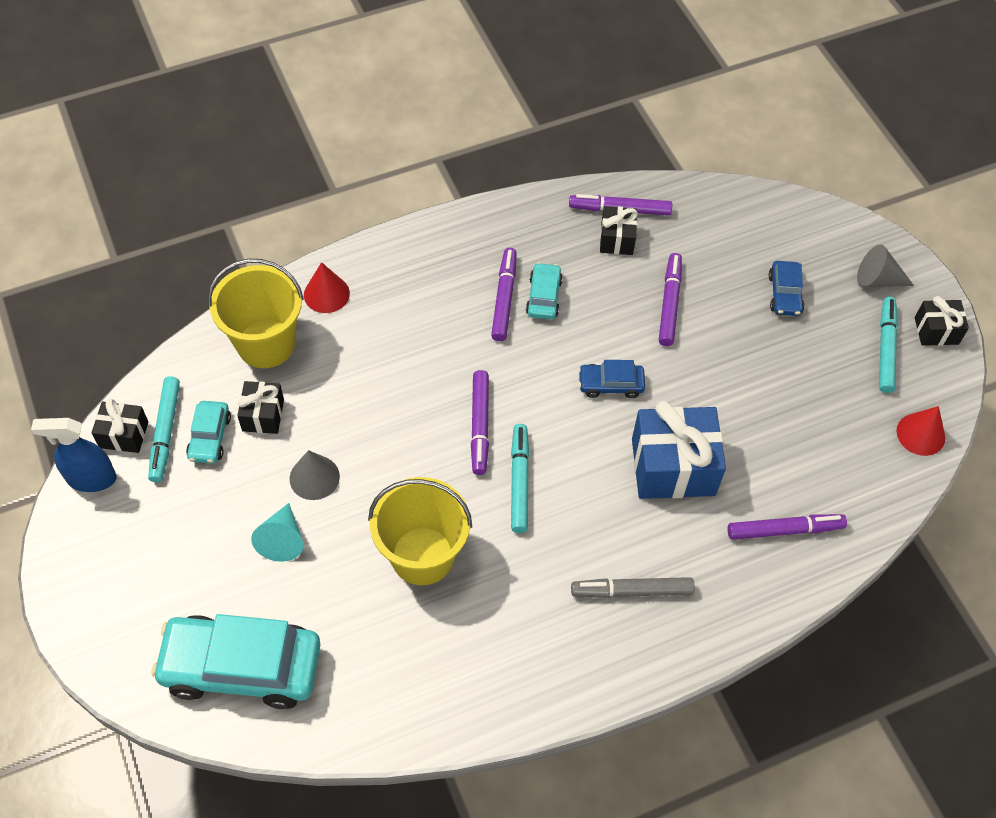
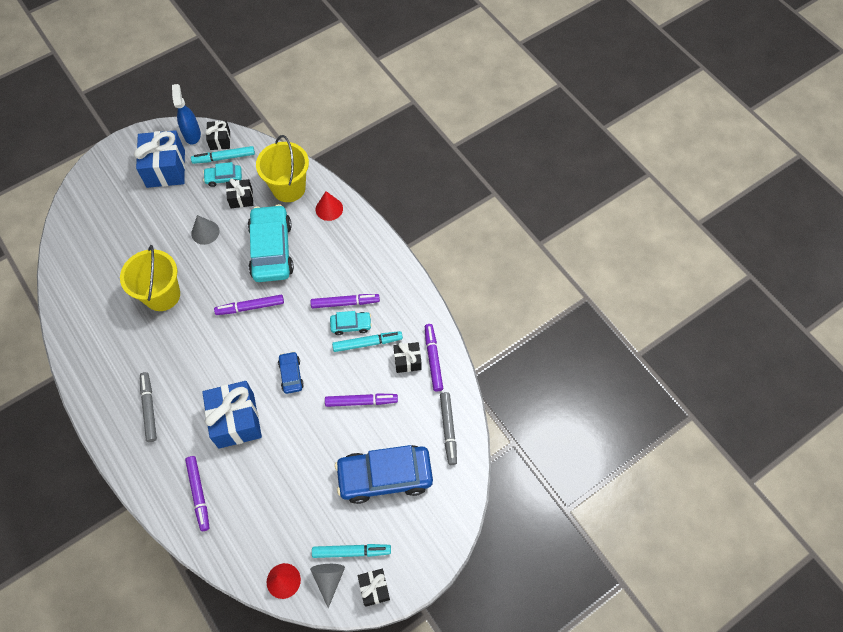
camera: 80 degrees right, 5 degrees up
turquoise car [151,614,320,709] -> turquoise car moved to [248,204,294,282]
turquoise cone [251,503,304,562] -> none
turquoise marker [511,424,529,533] -> turquoise marker moved to [332,331,403,352]
blue car [769,261,805,316] -> blue car [335,445,433,504], size x2.10
grey cone [857,244,914,287] -> grey cone moved to [310,564,345,608]
none -> blue gift [134,130,185,188]
none -> grey marker [440,392,457,465]

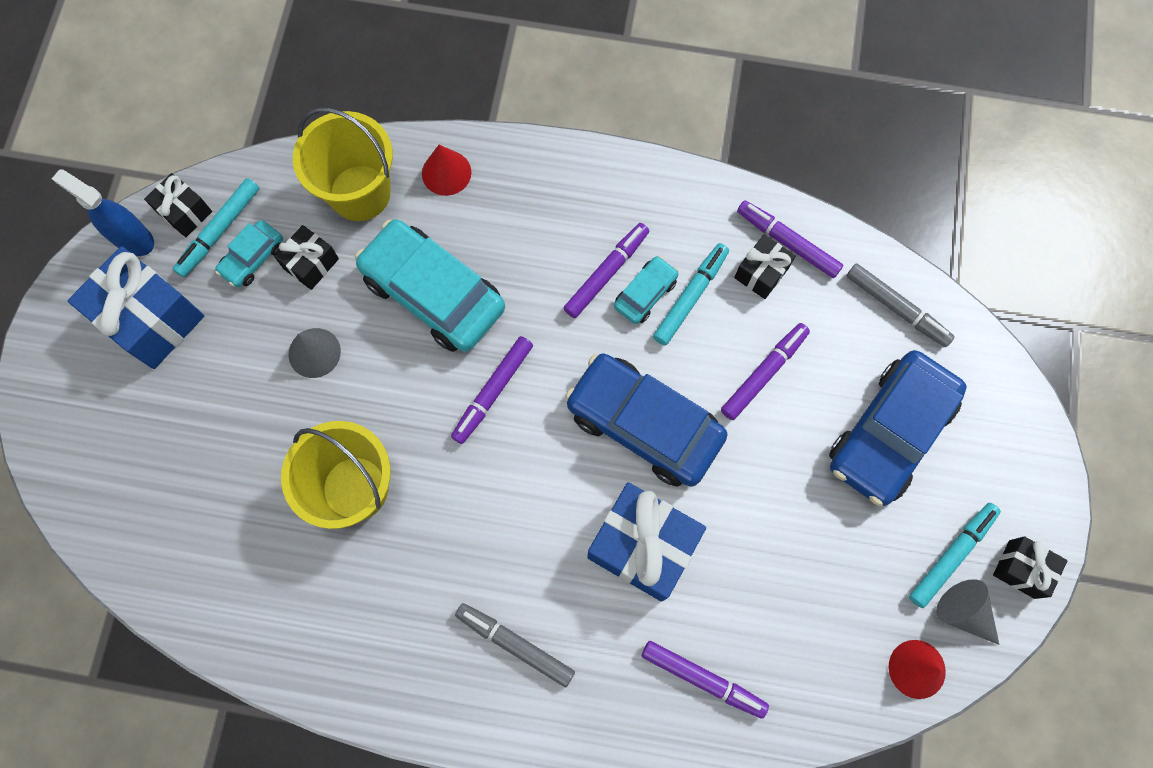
camera: 45 degrees left, 10 degrees up
blue car [278,351,304,394] -> blue car [565,353,728,487], size x2.10

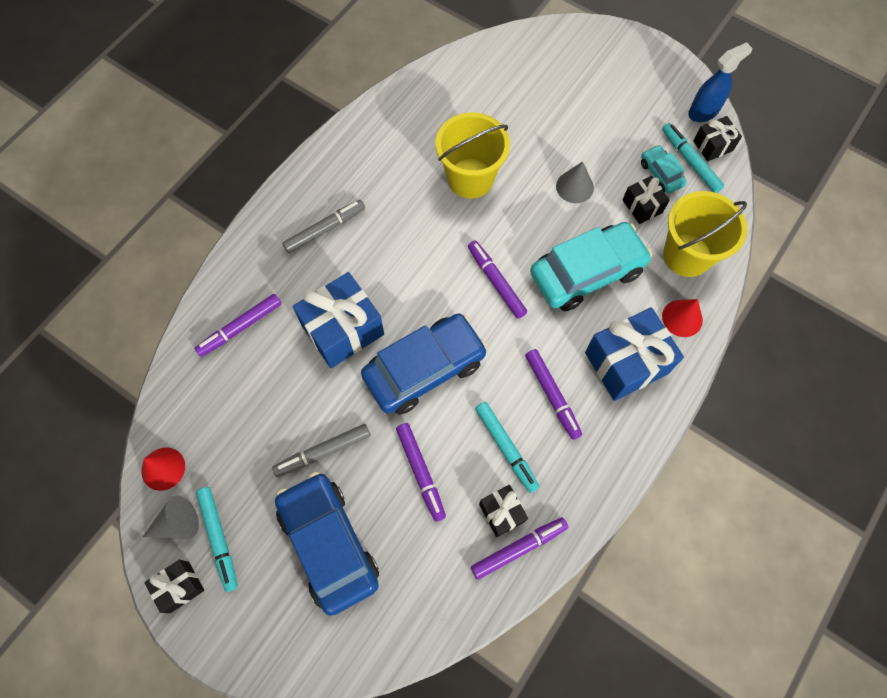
camera: 115 degrees right, 5 degrees down
blue gift [68,246,204,369] -> blue gift moved to [585,307,684,401]
turquoise car [614,256,678,324] -> none
grey marker [846,263,955,347] -> grey marker moved to [272,424,370,477]

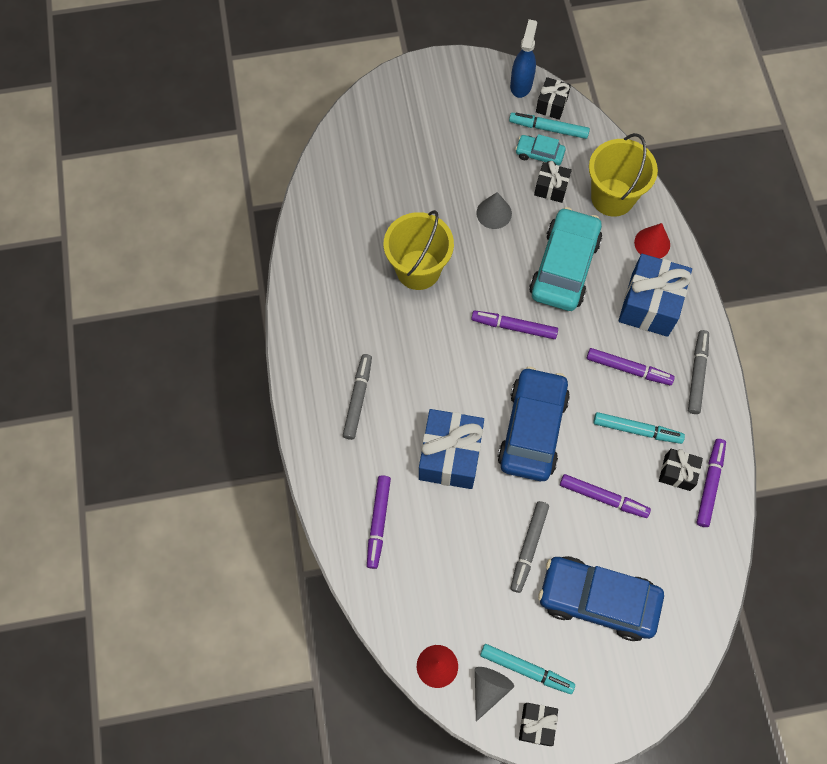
camera: 45 degrees left, 0 degrees up
none -> grey marker [688,330,709,414]

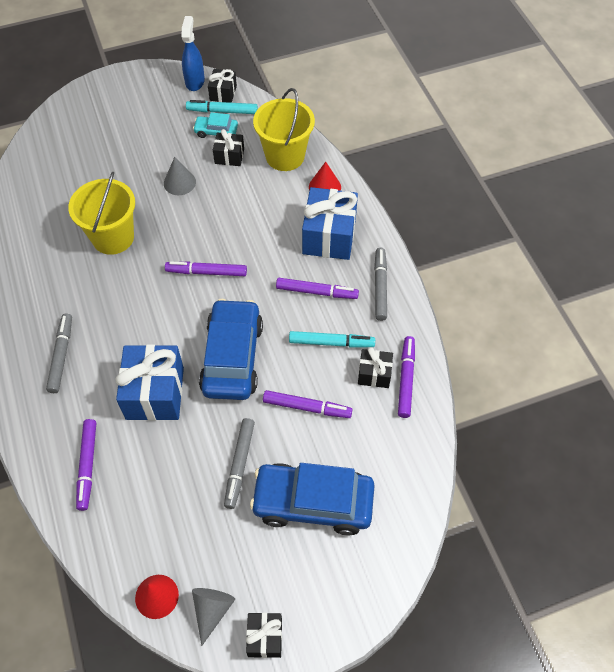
camera: 10 degrees left, 10 degrees down
turquoise marker [480,644,575,694] -> none
turquoise car [529,207,602,311] -> none

